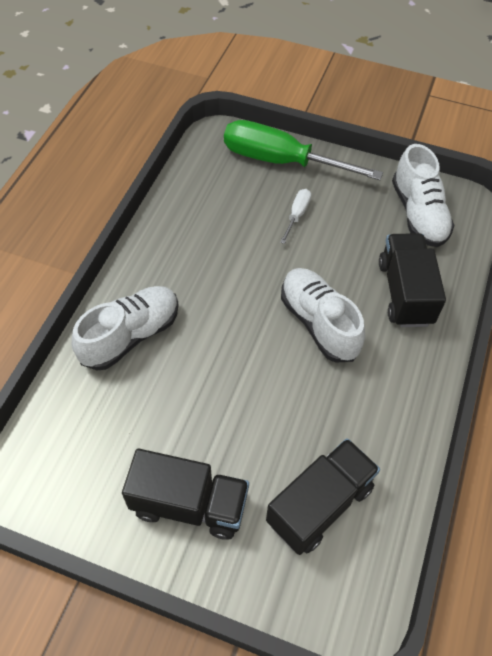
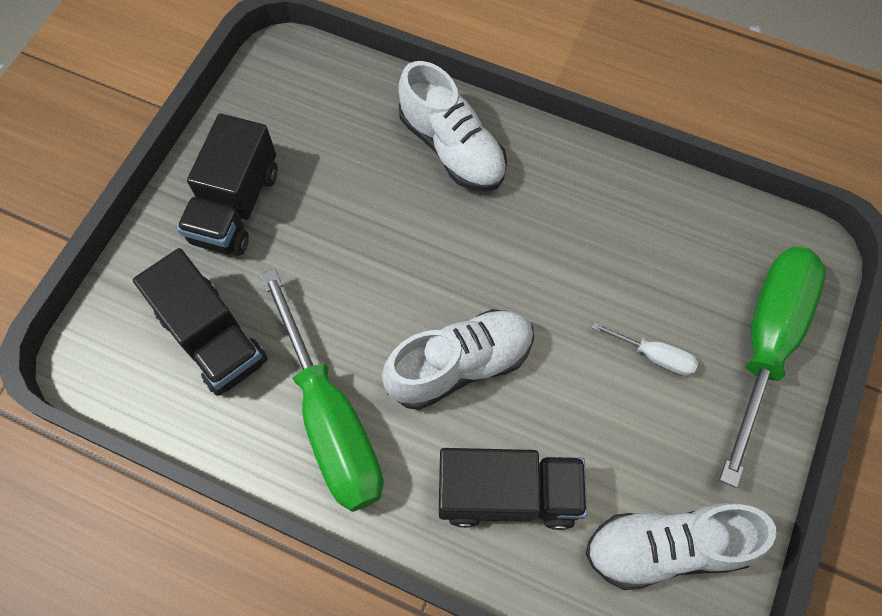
camera: 95 degrees right, 10 degrees up
none -> green screwdriver [260,268,384,512]

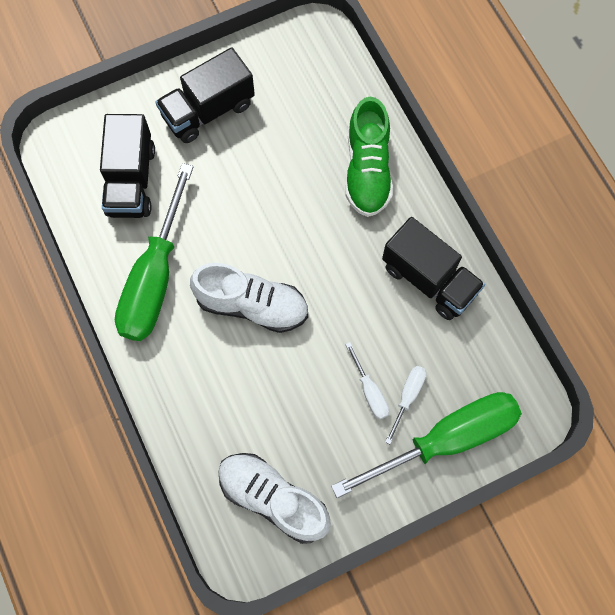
camera: 40 degrees right, 5 degrees up
white shoe [398,61,507,191] -> green shoe [346,97,393,217]
black truck [439,448,587,530] -> black truck moved to [382,217,485,320]
none -> white screwdriver [385,366,426,444]

